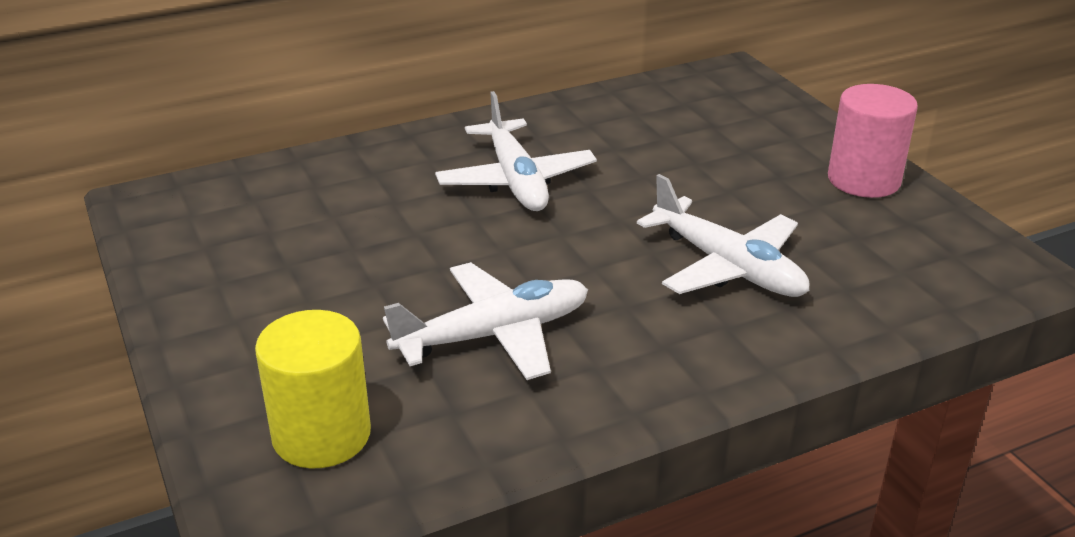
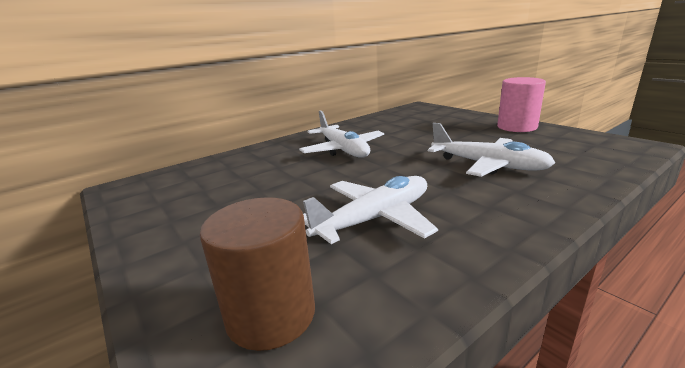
camera: 10 degrees left, 10 degrees down
yellow cylinder [255,310,371,469] -> brown cylinder [200,197,315,351]

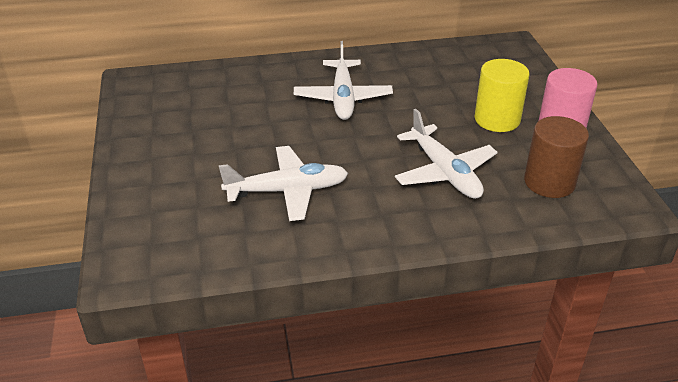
camera: 25 degrees right, 15 degrees up
brown cylinder [200,197,315,351] -> brown cylinder moved to [524,116,589,198]
none -> yellow cylinder [475,59,529,132]

